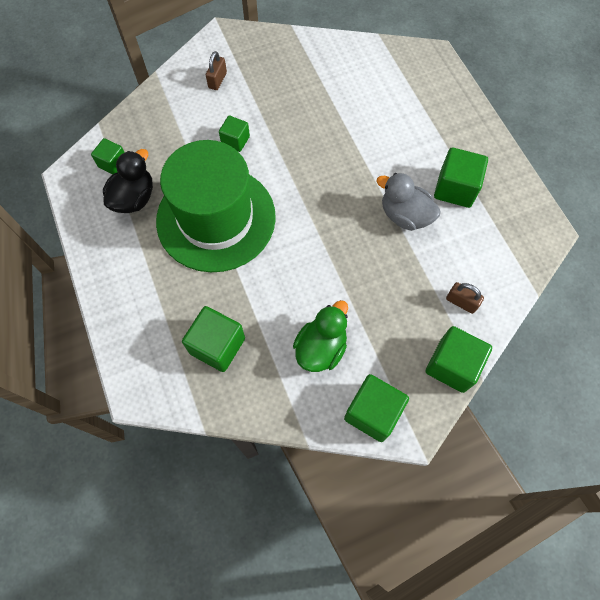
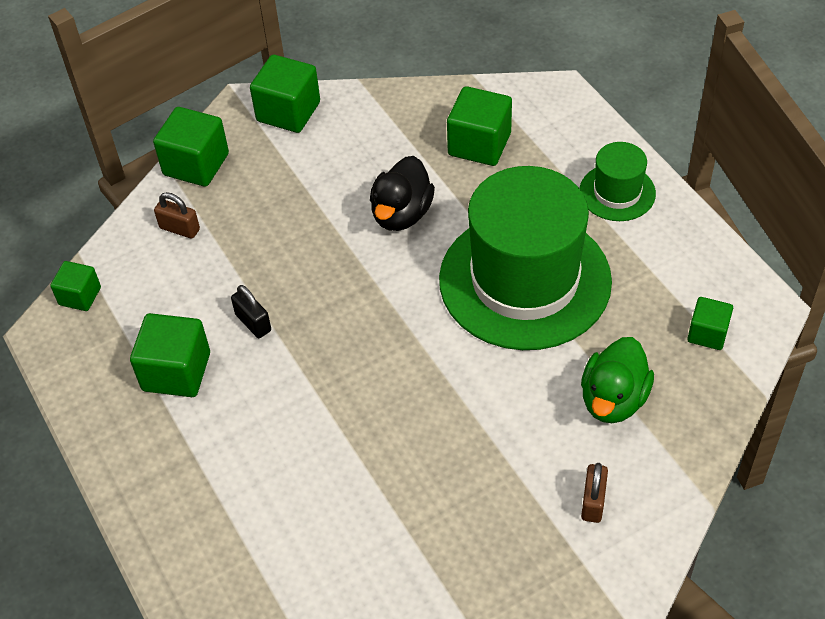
camera: 175 degrees right, 15 degrees down
black duck [103,149,153,213] -> black duck moved to [370,156,435,231]
green cube [219,116,250,152] -> green cube moved to [50,261,101,311]
green duck [293,300,348,372] -> green duck moved to [581,337,654,423]
grey duck [376,173,441,231] -> black padlock [231,285,271,338]
none -> green hat [580,142,656,221]

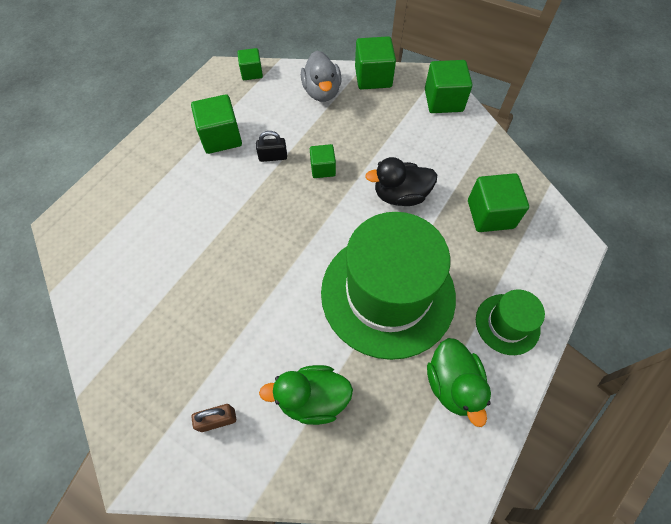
camera: 60 degrees right, 10 degrees up
brown padlock [154,192,200,239] -> grey duck [301,51,342,102]
black padlock [231,285,271,338] -> black padlock turned 60 degrees clockwise [256,131,287,162]
green cube [687,297,733,350] -> green cube moved to [310,144,336,178]
none -> green duck [427,338,491,427]

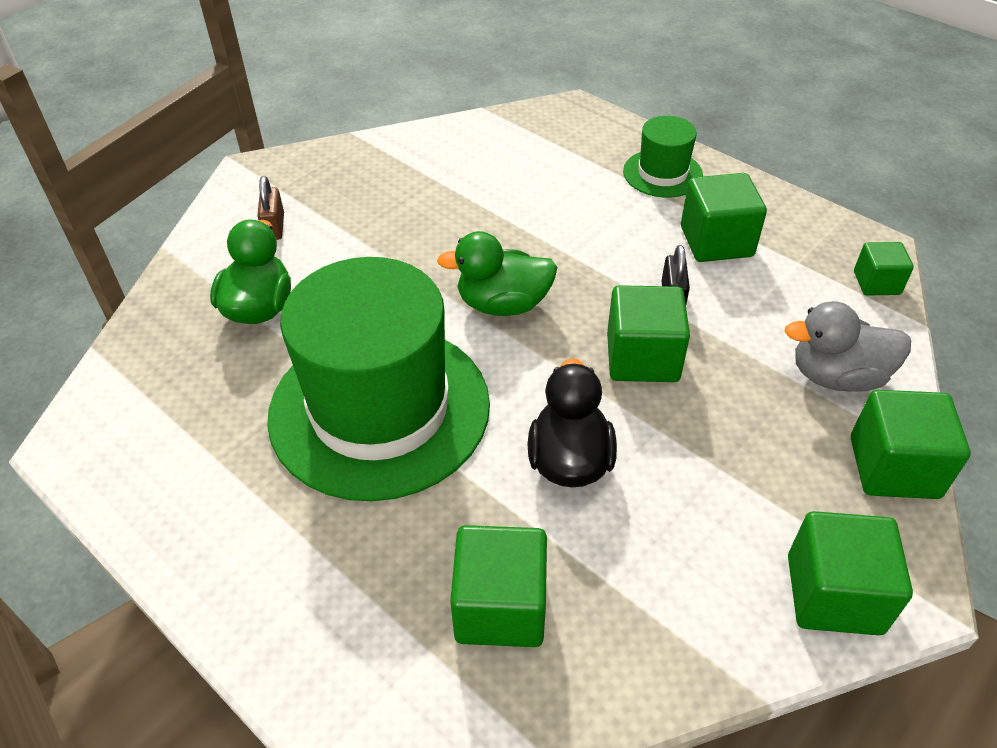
camera: 100 degrees right, 15 degrees down
green cube [310,144,336,178] -> green cube [607,285,690,382], size x1.66
green duck [427,338,491,427] -> green duck moved to [437,231,557,316]
green hat [476,289,545,355] -> green hat moved to [623,116,703,198]

